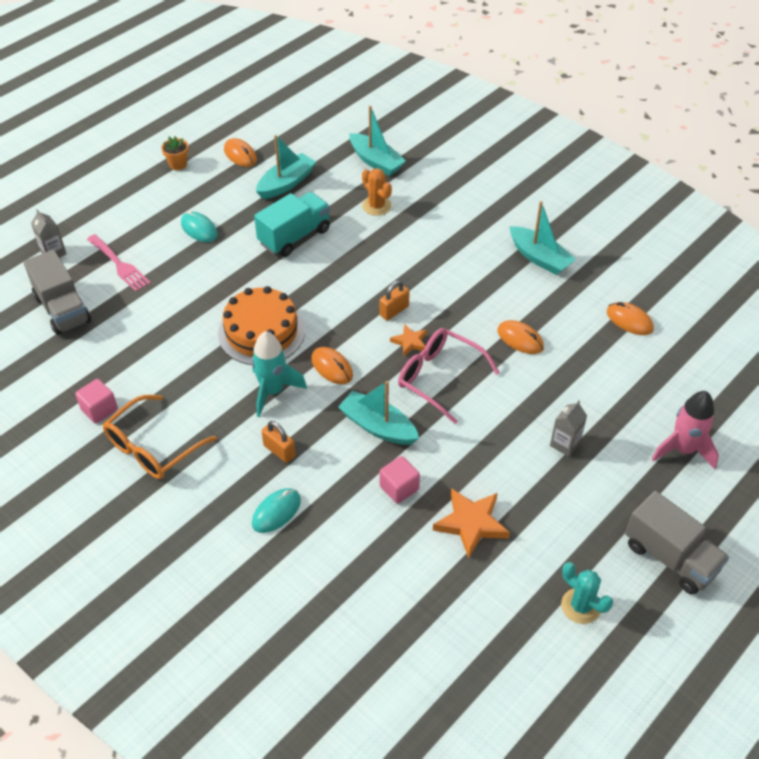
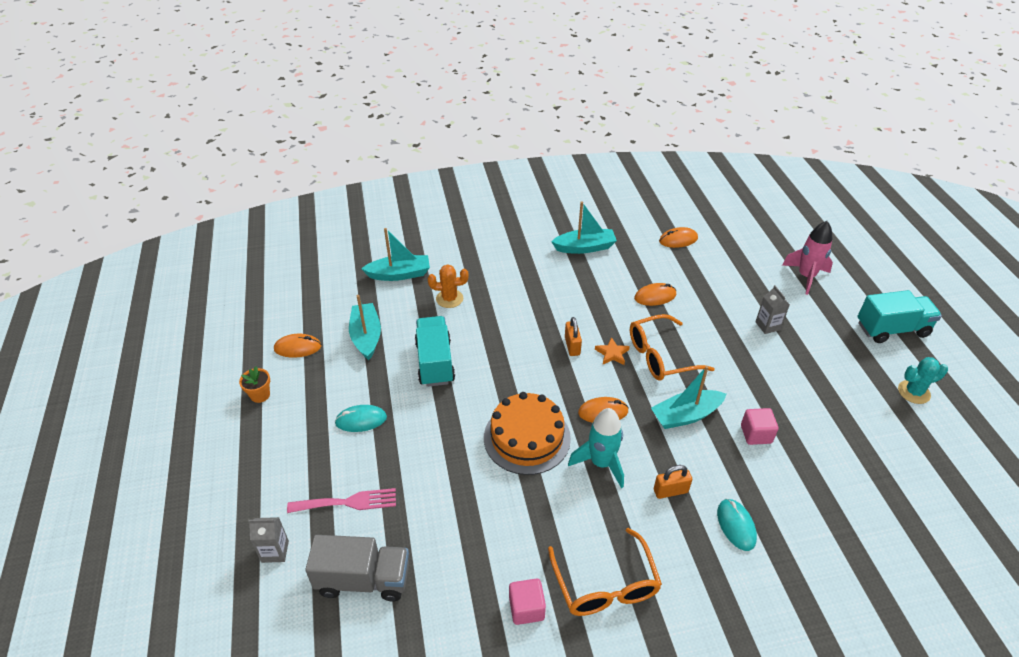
camera: 55 degrees left, 5 degrees down
pink glasses [398,328,500,424] -> orange glasses [630,314,715,381]
orange star [433,488,510,558] -> none
grey truck [625,491,729,595] -> turquoise truck [858,290,942,343]

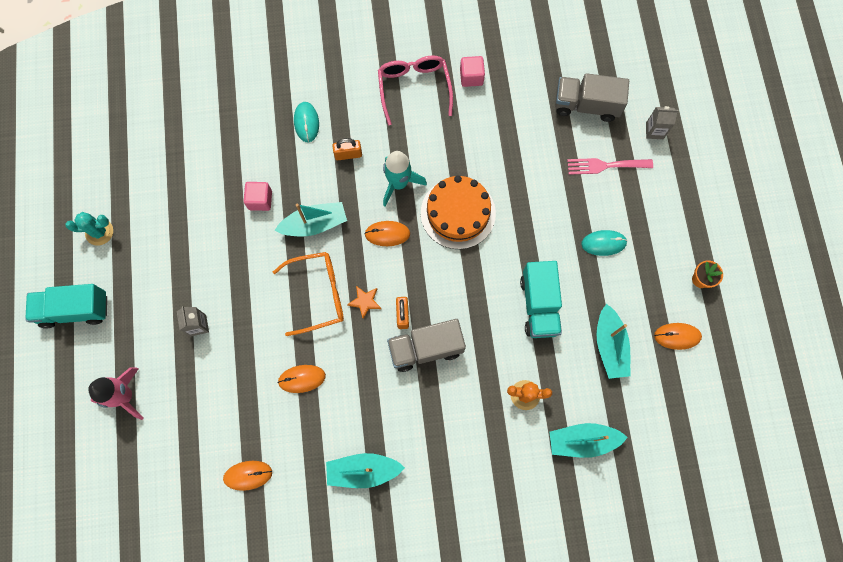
camera: 175 degrees left, 30 degrees up
orange glasses [548,528,662,616] -> pink glasses [378,55,453,125]
none -> grey truck [387,319,466,372]

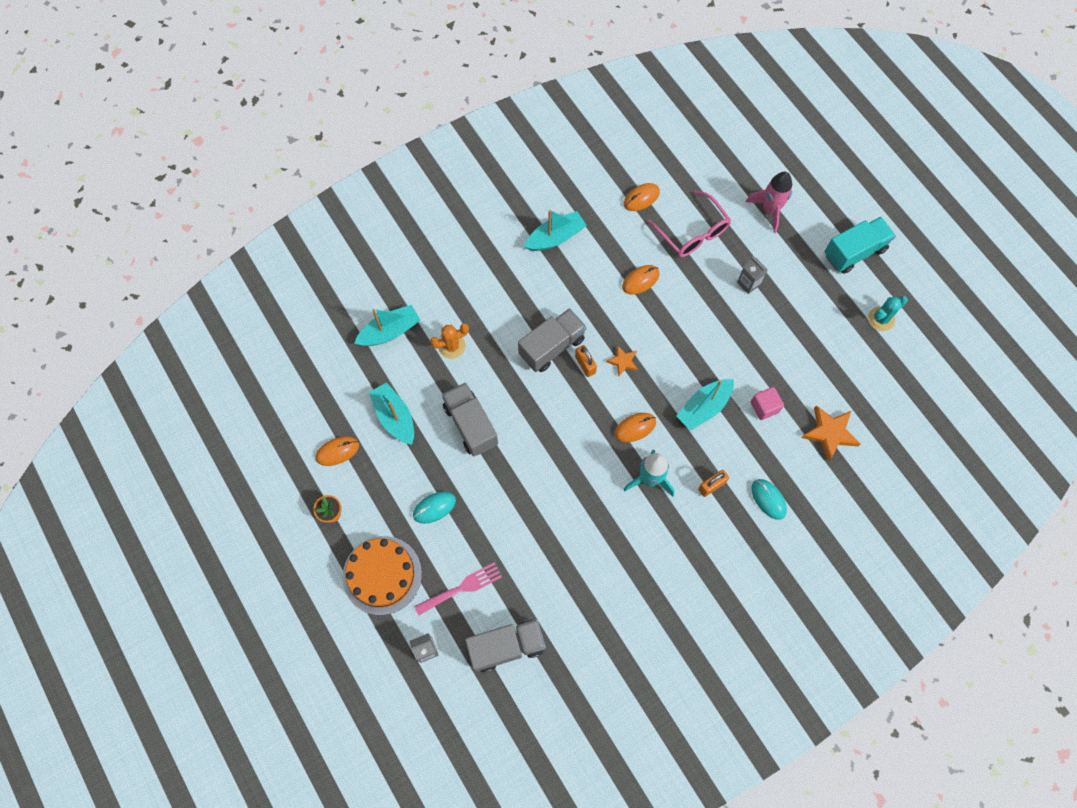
camera: 155 degrees right, 5 degrees down
orange glasses [273,252,344,336] -> none
pink glasses [378,55,453,125] -> pink glasses moved to [647,191,731,257]
orange cake [421,175,496,249] -> orange cake moved to [343,536,422,615]
pink cube [460,56,485,87] -> none
turquoise truck [520,261,562,338] -> grey truck [442,382,498,456]
none -> orange star [801,405,861,461]

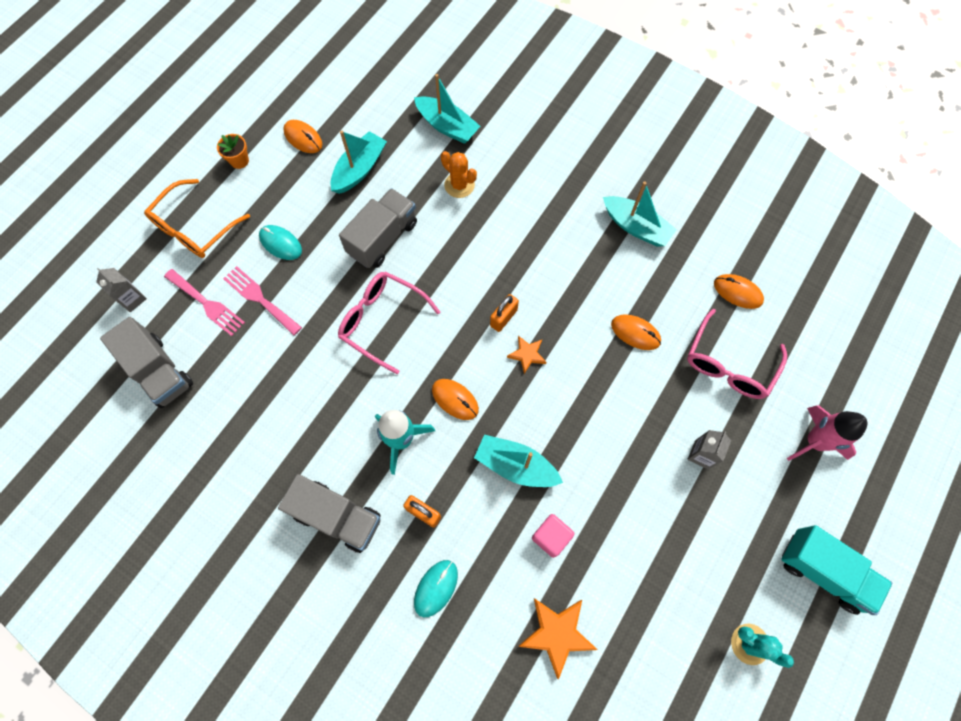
camera: 65 degrees right, 0 degrees up
orange cake [343,536,422,615] -> orange glasses [144,179,250,258]
grey truck [518,308,587,372] -> grey truck moved to [278,474,381,553]
none -> pink fork [223,266,302,336]
none -> pink glasses [338,272,440,374]

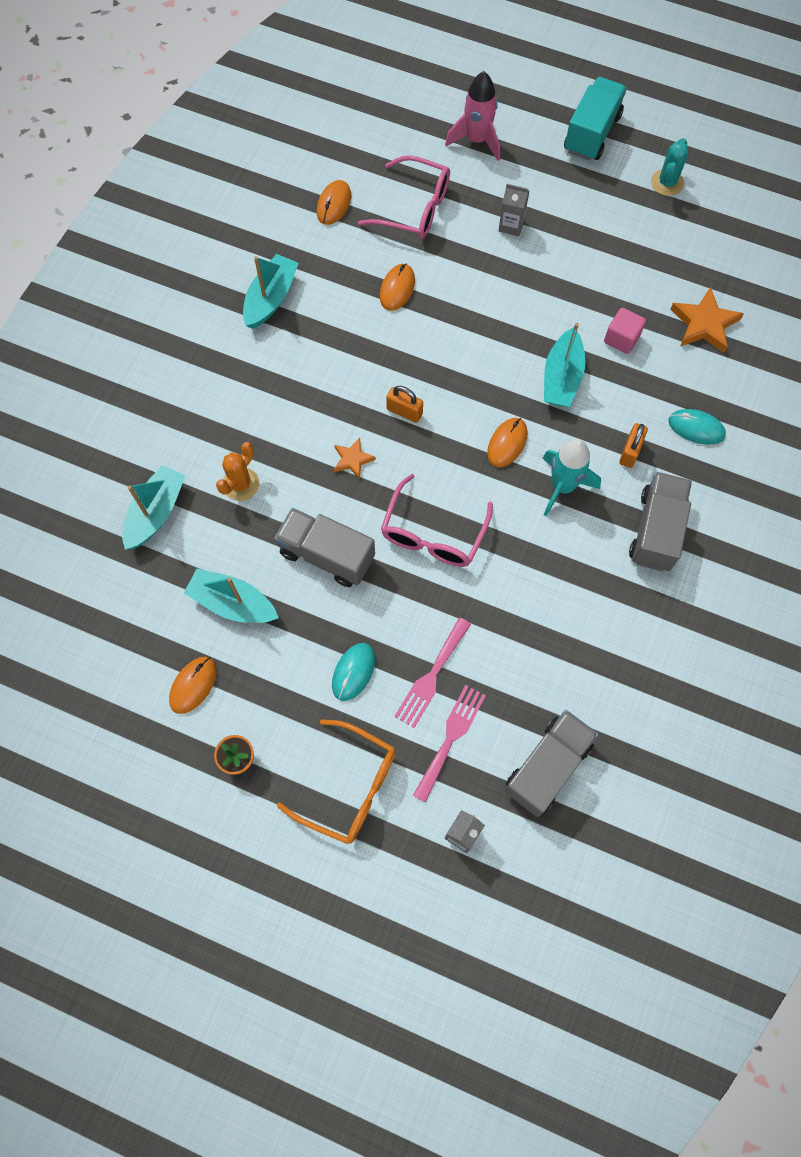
camera: 100 degrees left, 0 degrees up
orange star [507,336,546,374] -> orange star moved to [334,438,376,479]

